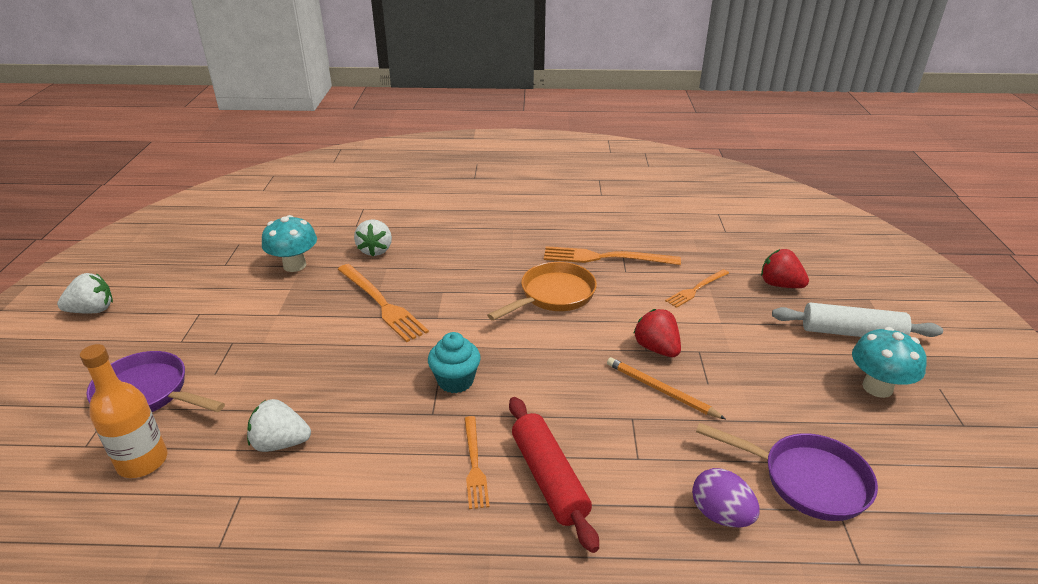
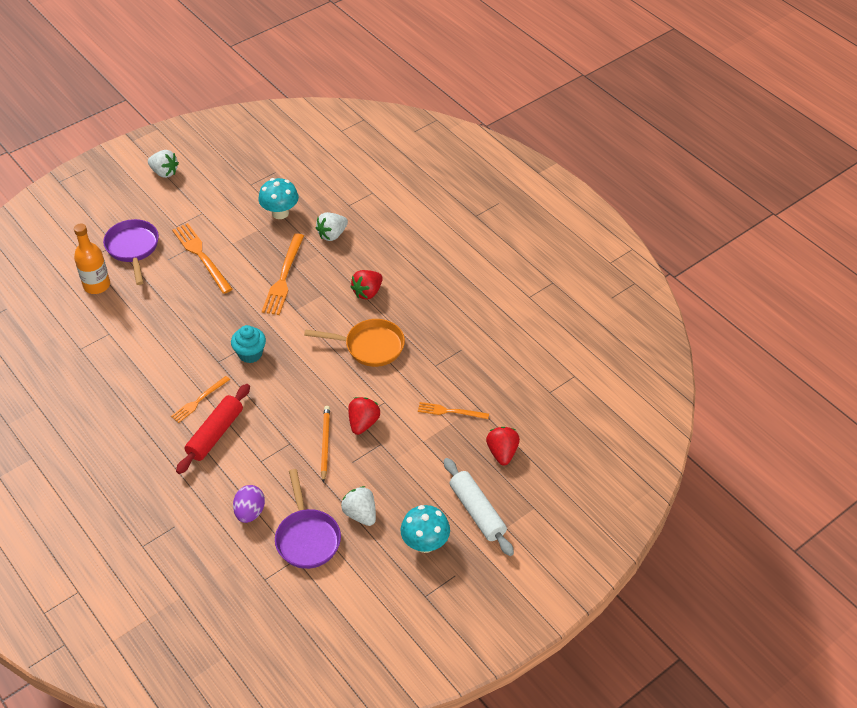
camera: 50 degrees right, 15 degrees up
white strawberry [247,399,311,452] -> white strawberry moved to [341,486,376,526]
orange fork [544,246,681,265] -> orange fork moved to [172,223,233,294]
none -> red strawberry [350,270,383,300]

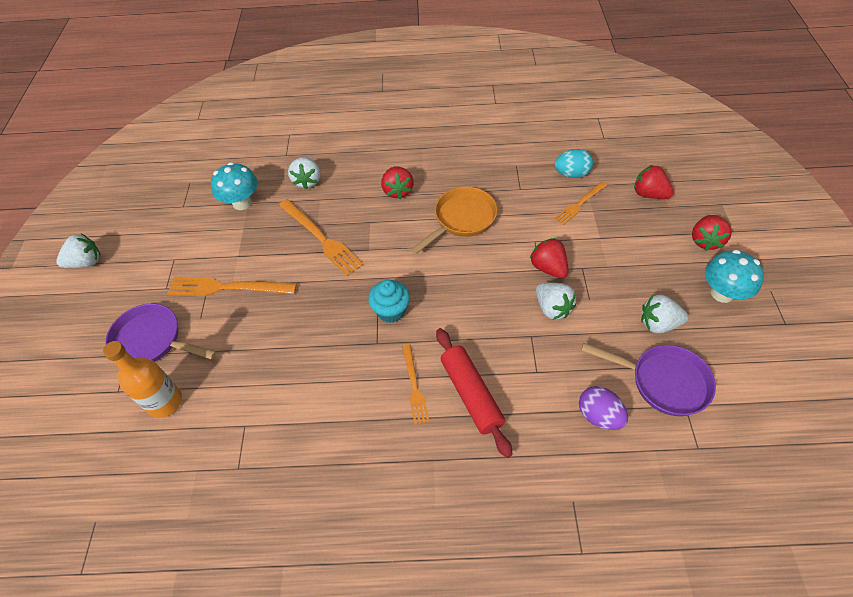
camera: 50 degrees left, 5 degrees up
orange pencil [321,406,330,483] -> white strawberry [536,283,576,320]
white rolling pin [444,458,514,556] -> red strawberry [692,215,732,251]
none -> turquoise egg [555,149,593,178]

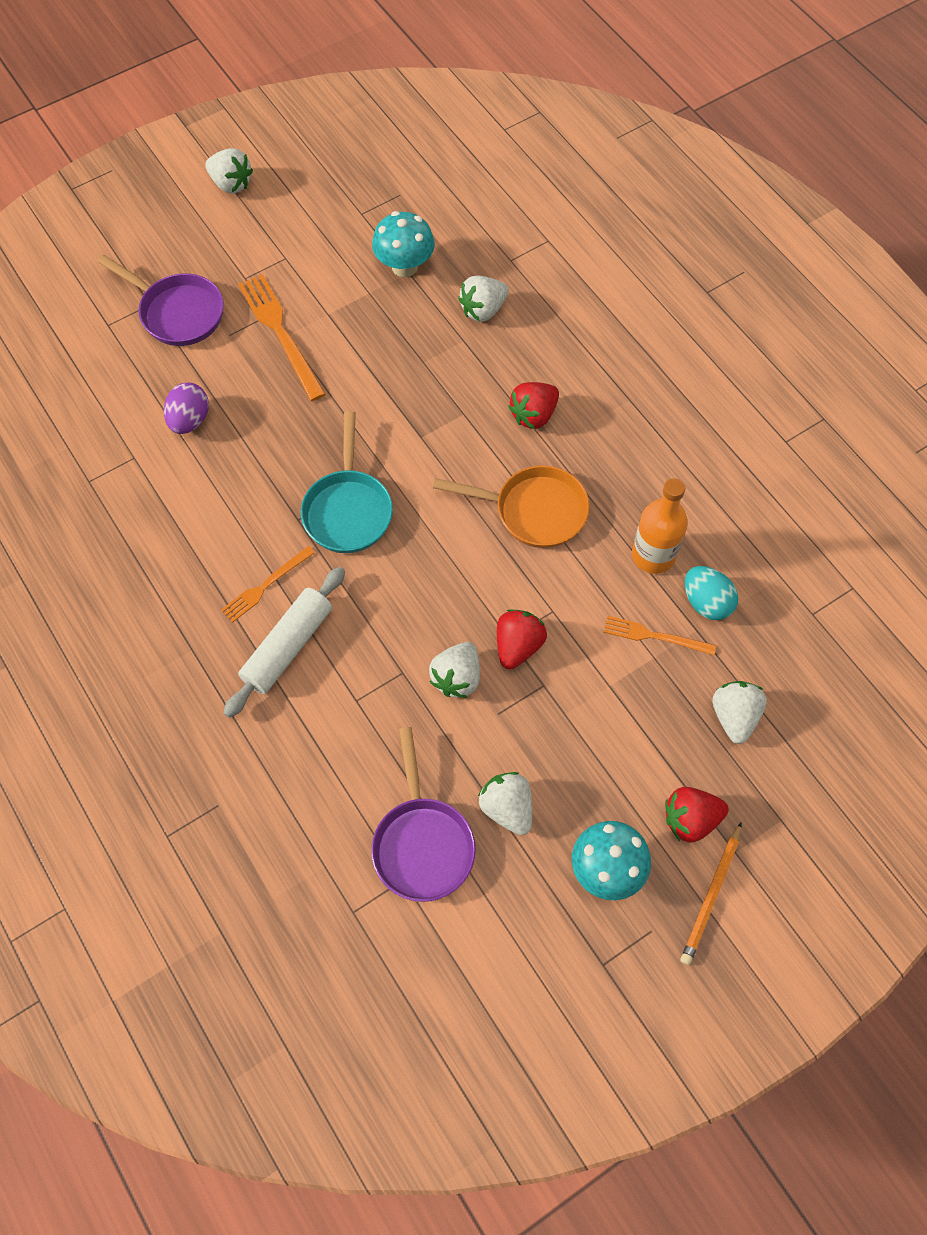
camera: 55 degrees right, 10 degrees up
orange bottle [103,341,182,418] -> orange bottle moved to [632,478,688,574]
purple pan [105,303,217,362] -> purple pan turned 135 degrees clockwise [97,255,224,346]
orange fork [279,199,364,276] -> none
turquoise cupcake [368,280,410,323] -> turquoise pan [301,411,393,553]
red rolling pin [436,328,512,458] -> white rolling pin [224,567,345,718]
purple egg [579,386,628,430] -> purple egg moved to [164,383,209,434]
red strawberry [634,165,674,199] -> white strawberry [712,681,767,744]
none -> orange pencil [681,822,742,965]

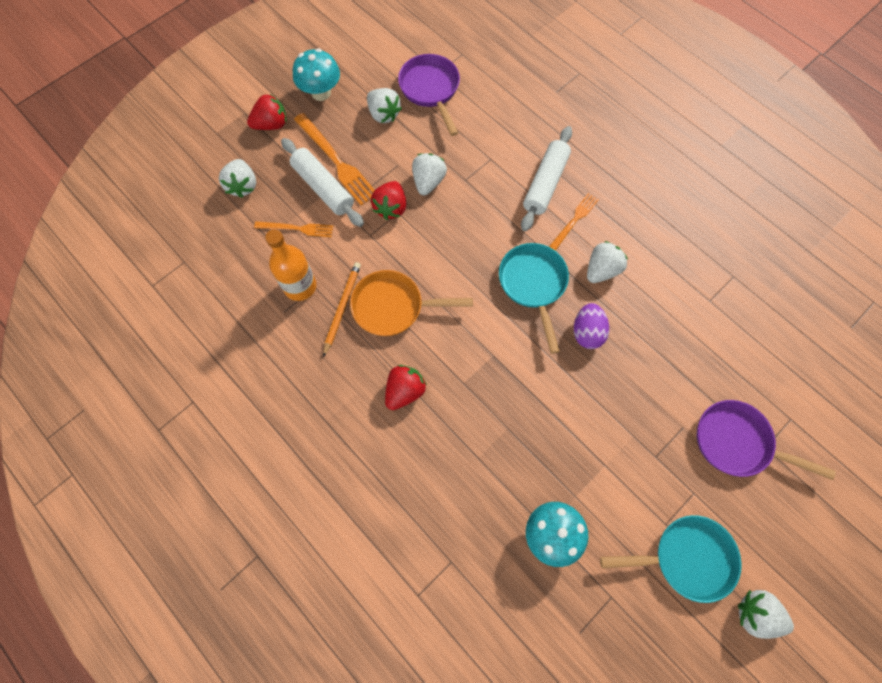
camera: 170 degrees right, 5 degrees up
purple egg [164,383,209,434] -> purple egg moved to [574,303,609,349]
orange fork [238,274,326,401] -> orange fork moved to [294,113,375,205]
white strawberry [458,276,509,322] -> white strawberry moved to [587,241,628,283]
orange pencil [681,822,742,965] -> orange pencil moved to [323,262,361,357]
turquoise egg [685,566,738,620] -> none
none -> white rolling pin [281,138,364,227]
none -> turquoise pan [600,515,742,603]

